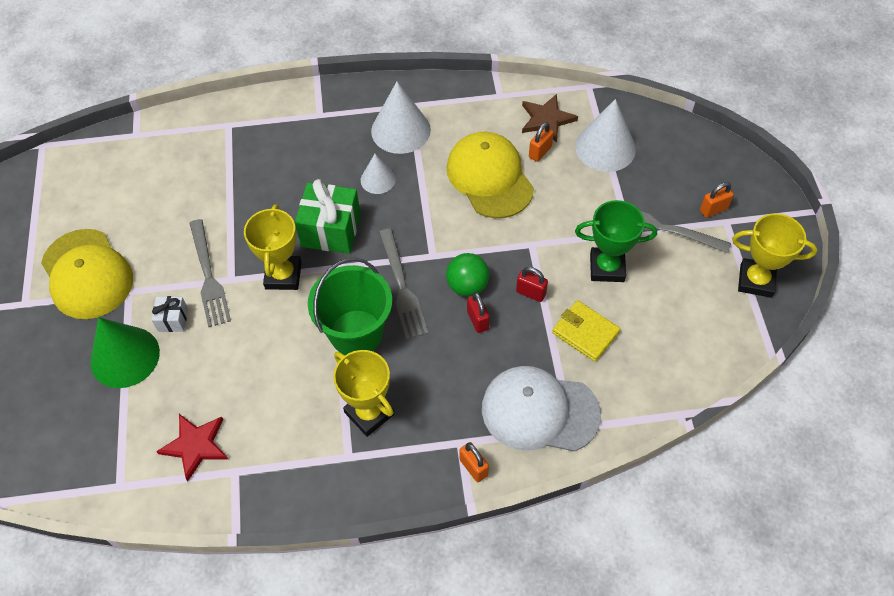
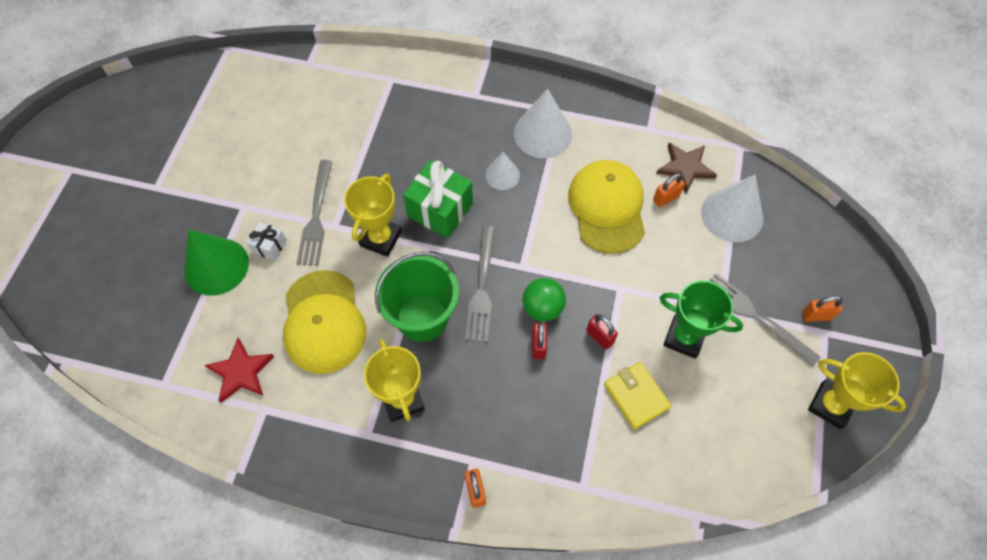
camera: 20 degrees right, 5 degrees up
yellow cap [41,229,133,319] -> yellow cap moved to [283,270,366,374]
white cap [482,366,601,452] -> none

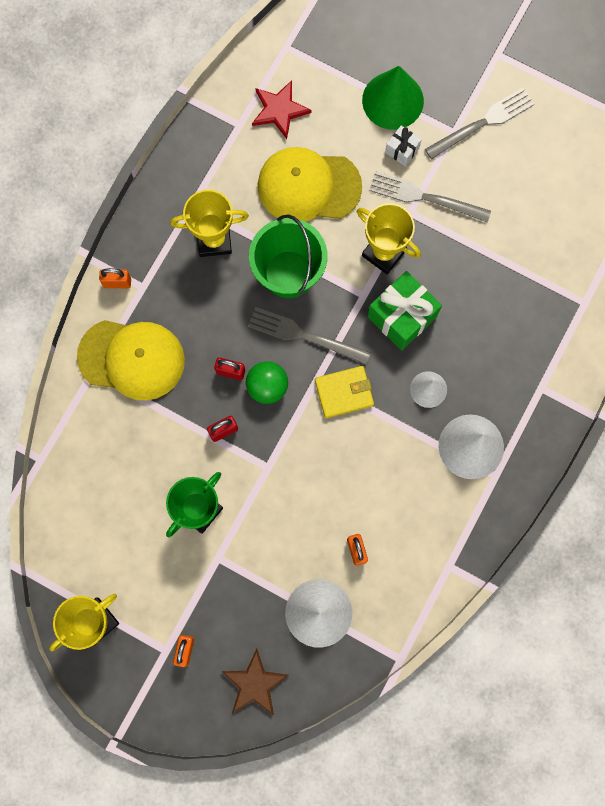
camera: 105 degrees right, 15 degrees up
yellow cap [568,160,645,254] -> yellow cap moved to [77,320,185,400]
yellow wallet [604,362,671,429] -> yellow wallet moved to [315,366,374,418]
brown star [656,143,717,193] -> brown star moved to [222,649,288,715]
grey fork [710,273,821,367] -> grey fork moved to [425,88,535,160]

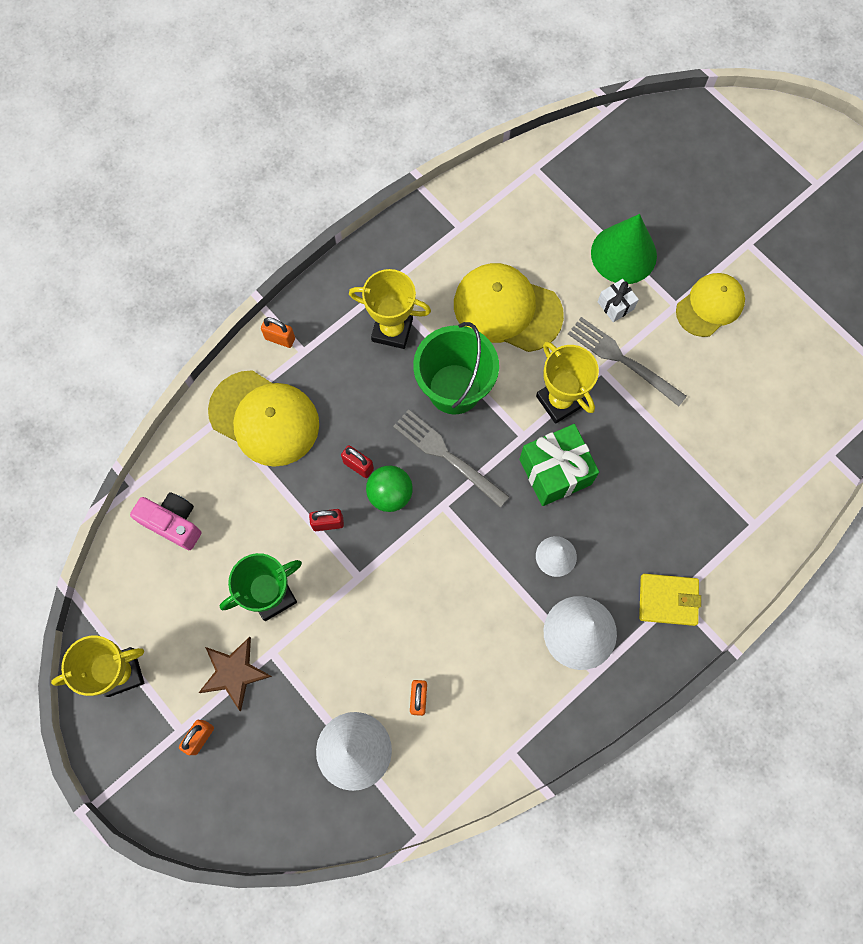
camera: 20 degrees right, 5 degrees down
brown star [222,649,288,715] -> brown star moved to [199,637,272,711]
red star [252,80,311,139] -> none
yellow wallet [315,366,374,418] -> yellow wallet moved to [639,574,701,626]
grey fork [425,88,535,160] -> yellow cap [676,273,745,337]
none -> pink camera [130,492,201,550]

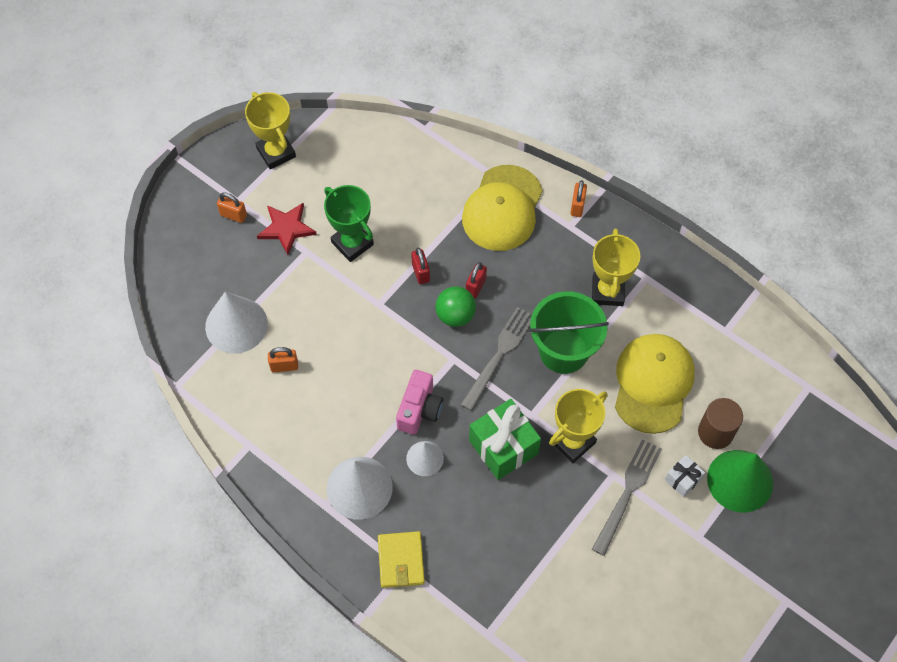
camera: 80 degrees right, 10 degrees down
pink camera [130,492,201,550] -> pink camera moved to [396,370,443,435]
brown star [199,637,272,711] -> red star [257,203,317,255]
yellow cap [676,273,745,337] -> none
none -> brown cylinder [698,398,743,449]

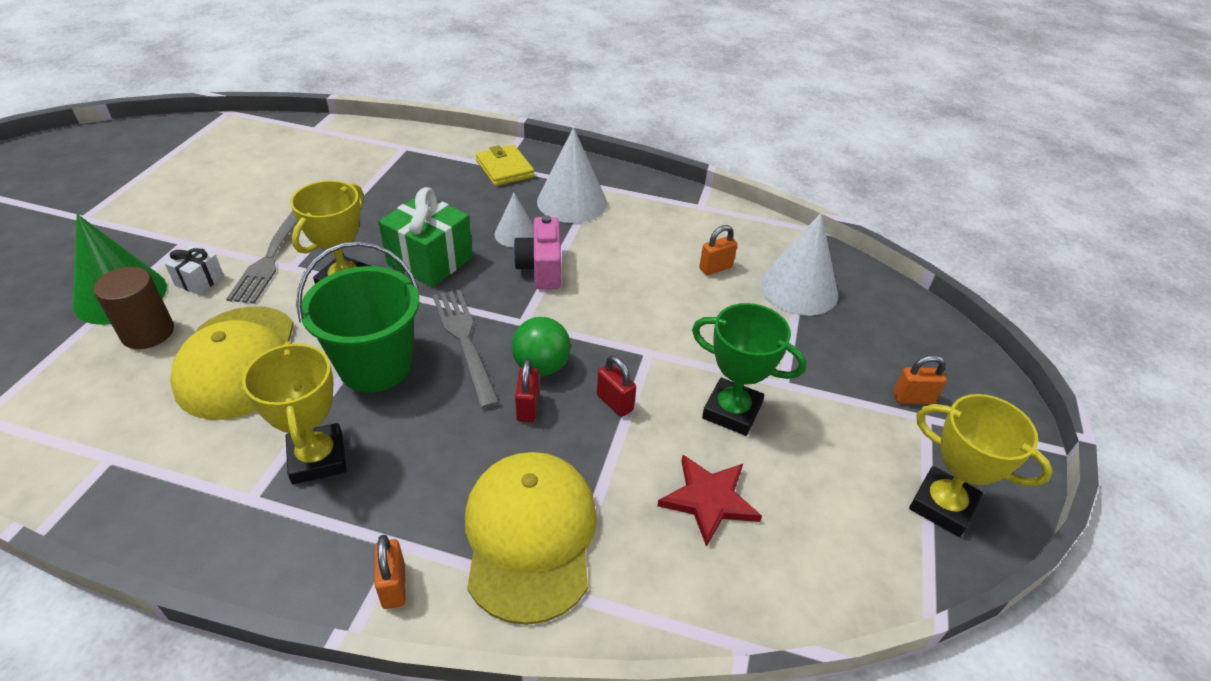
camera: 155 degrees right, 20 degrees down
red star [257,203,317,255] -> red star moved to [657,455,762,547]
grey fork [460,307,531,411] -> grey fork turned 150 degrees clockwise [433,289,499,409]

